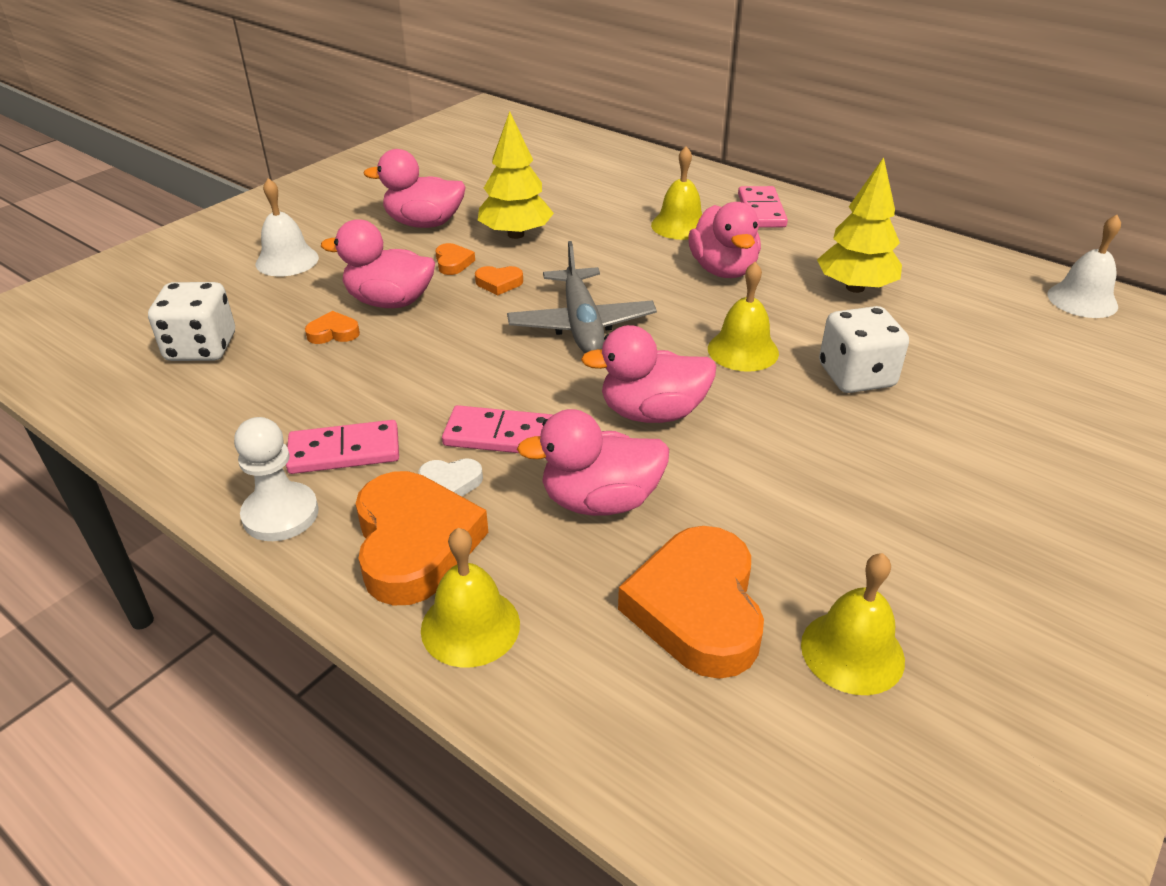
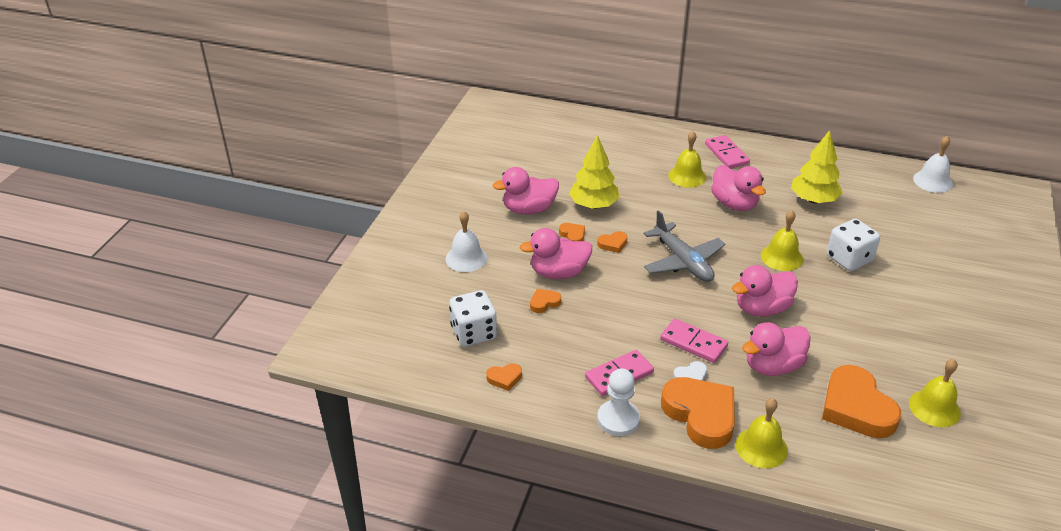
camera: 20 degrees left, 0 degrees up
pink domino [442,405,552,453] -> pink domino turned 45 degrees clockwise [660,318,728,363]
none -> orange heart [486,363,522,391]

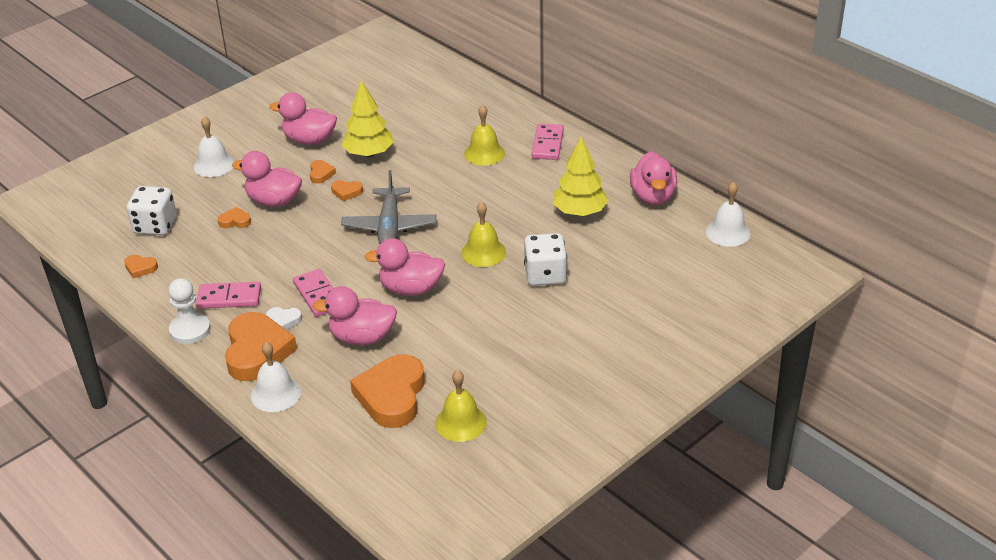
camera: 30 degrees right, 0 degrees up
pink duck [711,165,766,211] -> pink duck moved to [630,151,677,205]
yellow bell [735,398,788,468] -> white bell [251,342,301,412]

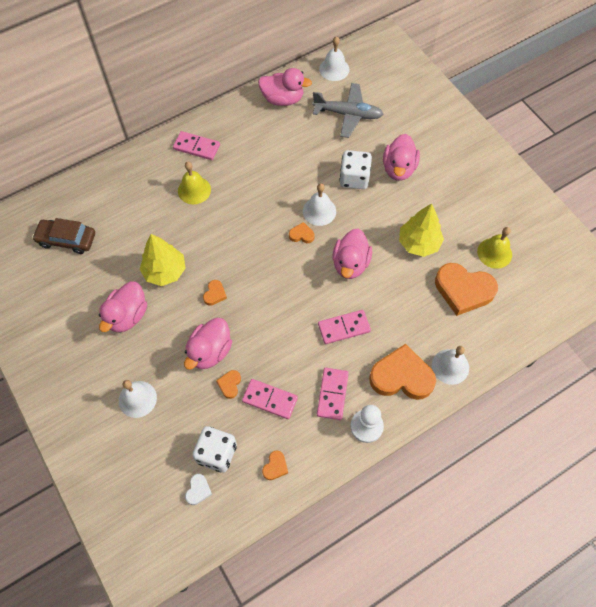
camera: 80 degrees left, 25 degrees up
white heart [266,307,302,330] -> white heart moved to [185,474,212,505]
orange heart [310,160,336,184] -> orange heart moved to [289,222,315,243]
pink duck [313,286,397,345] -> pink duck moved to [383,134,420,181]
grey plane [341,170,436,244] -> grey plane moved to [312,83,383,138]
yellow bell [461,202,506,267] -> white bell [303,183,336,226]
yellow tree [553,137,608,216] -> yellow tree moved to [399,203,444,257]
none -> brown car [32,218,95,254]
none -> pink domino [242,379,298,419]

